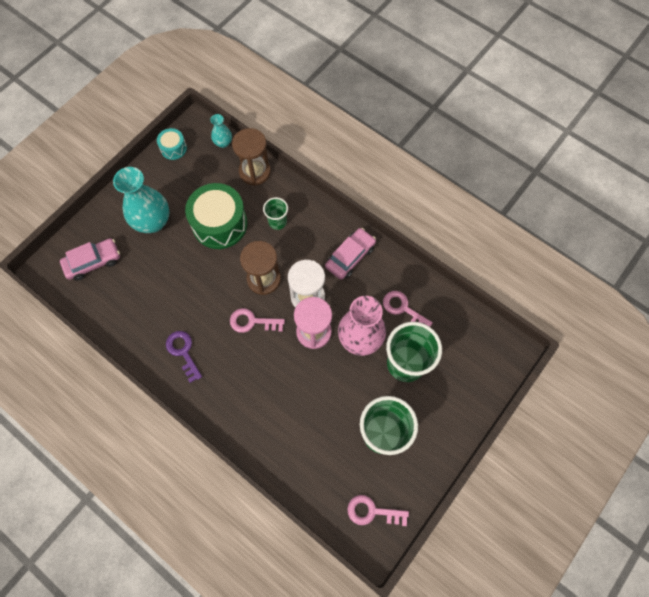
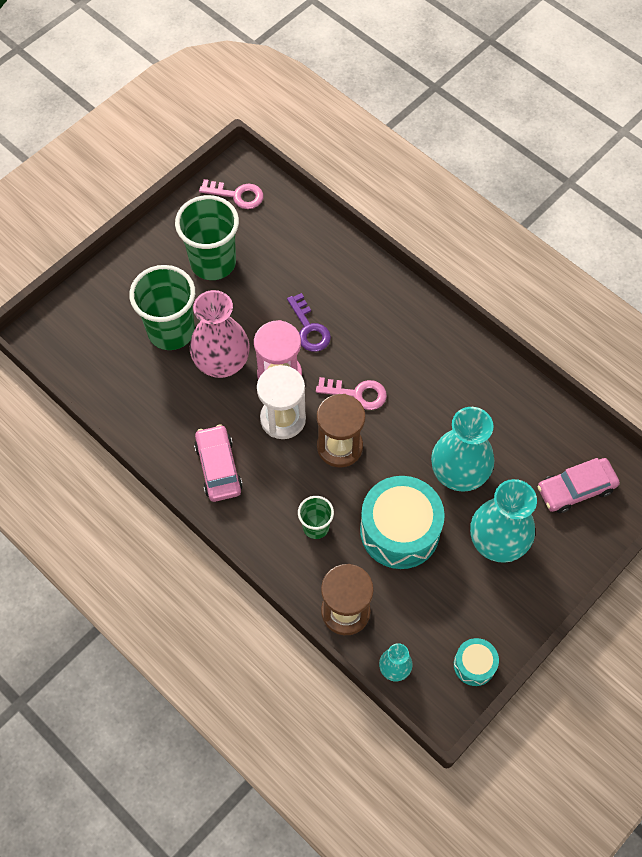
camera: 175 degrees left, 5 degrees down
purple key [166,331,202,383] -> purple key moved to [287,293,331,352]
green drum [185,183,247,249] -> turquoise drum [360,476,445,569]
pink car [325,228,376,280] -> pink car turned 120 degrees clockwise [194,424,243,502]
pink key [383,291,433,327] -> none
none -> turquoise vase [431,407,494,492]

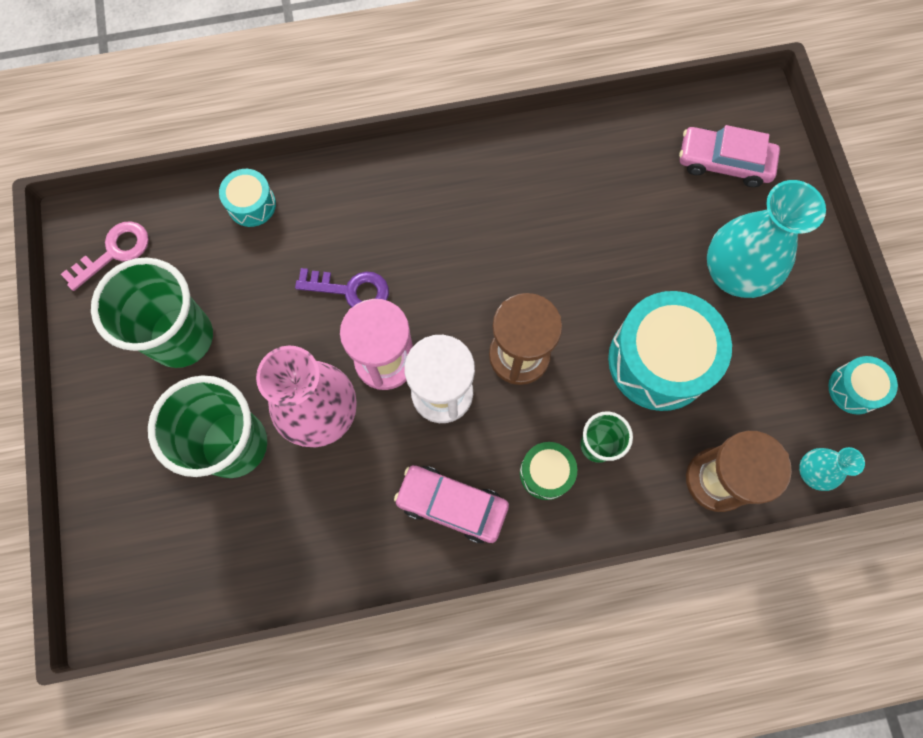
camera: 55 degrees left, 10 degrees up
pink key [316,377,387,410] -> none
turquoise vase [431,407,494,492] -> none
pink car [537,458,620,513] -> pink car turned 90 degrees clockwise [679,125,780,187]
none -> turquoise drum [219,169,276,227]
none -> green drum [520,442,577,500]

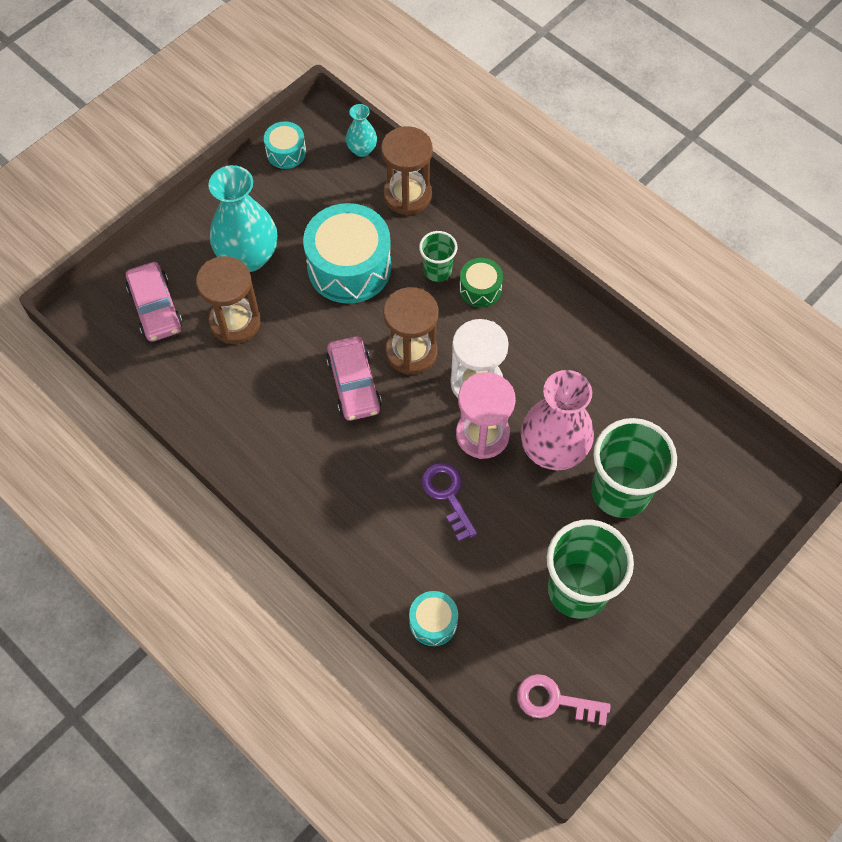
camera: 125 degrees left, 10 degrees down
pink car [394,465,509,543] -> pink car moved to [326,337,382,421]
none -> brown hourglass [196,256,261,344]

